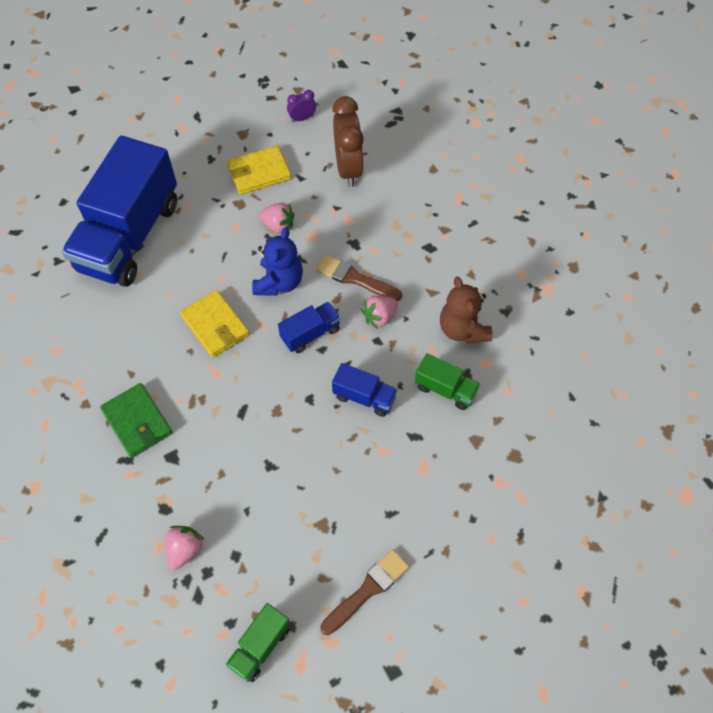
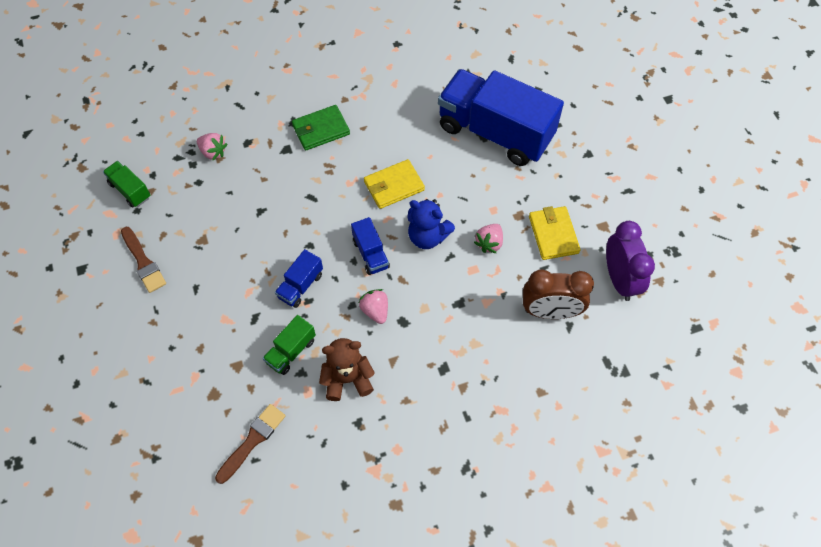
camera: 100 degrees right, 0 degrees up
purple clock [287,90,316,122] -> purple clock [606,221,655,301], size x2.15
brown brush [316,255,402,301] -> brown brush moved to [215,404,286,484]

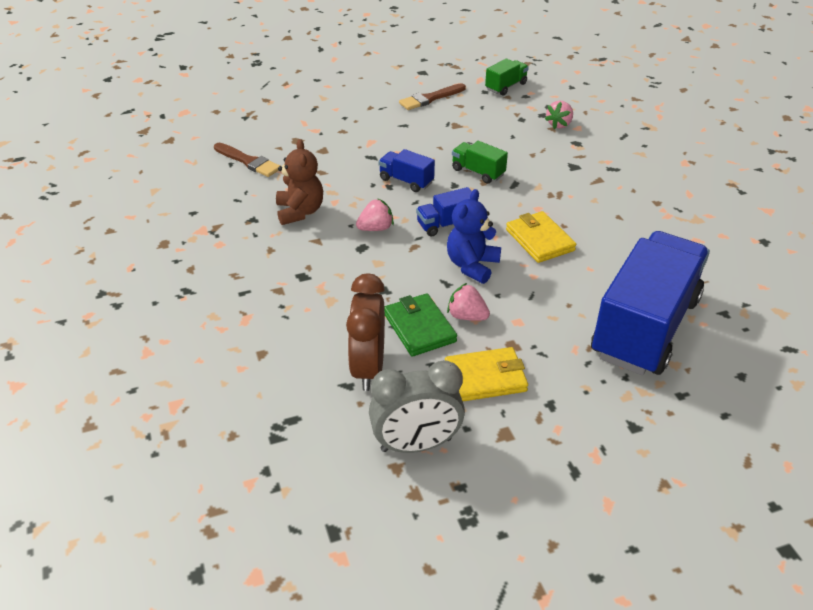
camera: 90 degrees right, 20 degrees down
green truck [263,315,316,375] -> green truck moved to [452,141,508,184]
green wallet [292,105,350,151] -> green wallet moved to [384,293,457,357]
purple clock [606,221,655,301] -> grey clock [369,360,465,453]

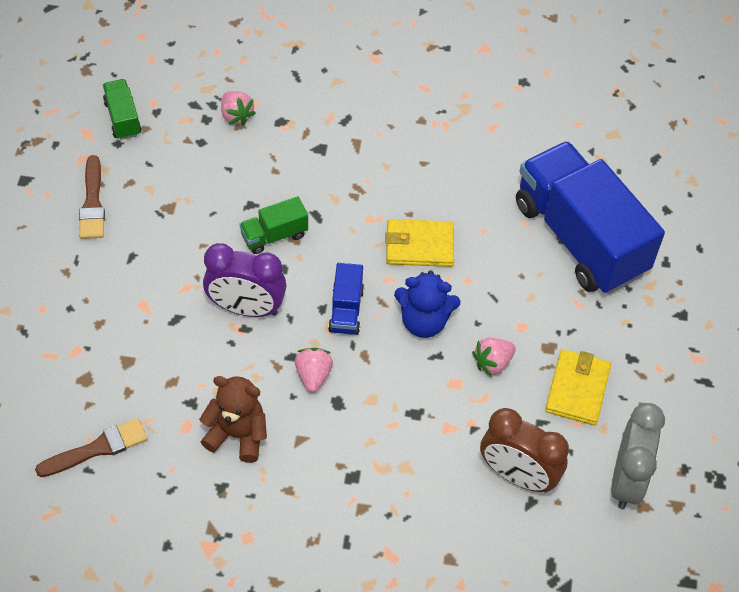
camera: 65 degrees left, 15 degrees up
blue truck [378,149,435,192] -> purple clock [203,243,287,317]
green wallet [384,293,457,357] -> none
blue teddy bear [447,189,501,284] -> blue teddy bear turned 45 degrees counterclockwise [394,270,461,338]

